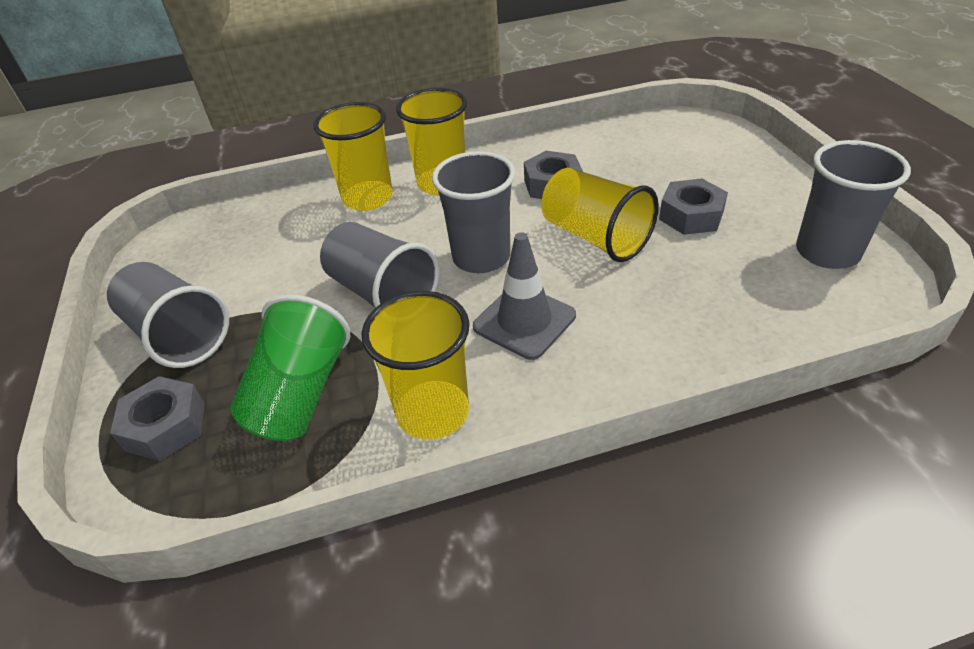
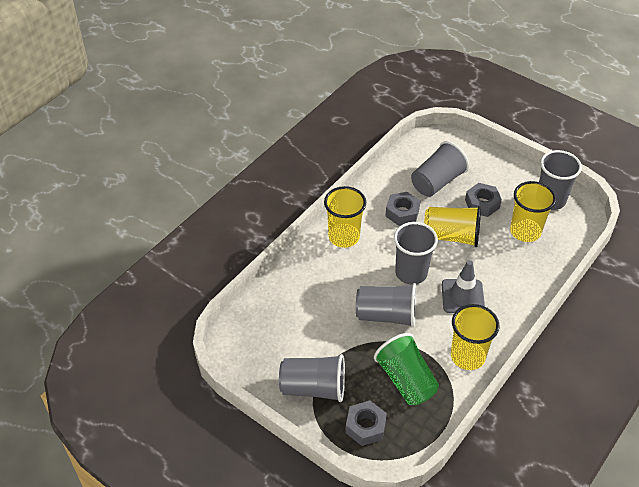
camera: 40 degrees left, 5 degrees up
yellow cup [313,102,393,211] -> yellow cup moved to [510,181,556,242]
none -> grey cup [411,141,469,197]

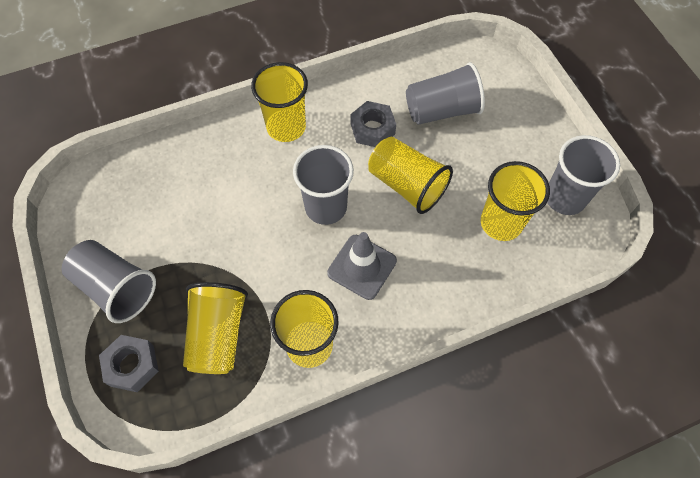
camera: 30 degrees right, 15 degrees up
grey cup [356,283,416,328] -> none
green cup [374,333,439,405] -> yellow cup [183,282,248,374]
grey nut [465,183,502,217] -> none

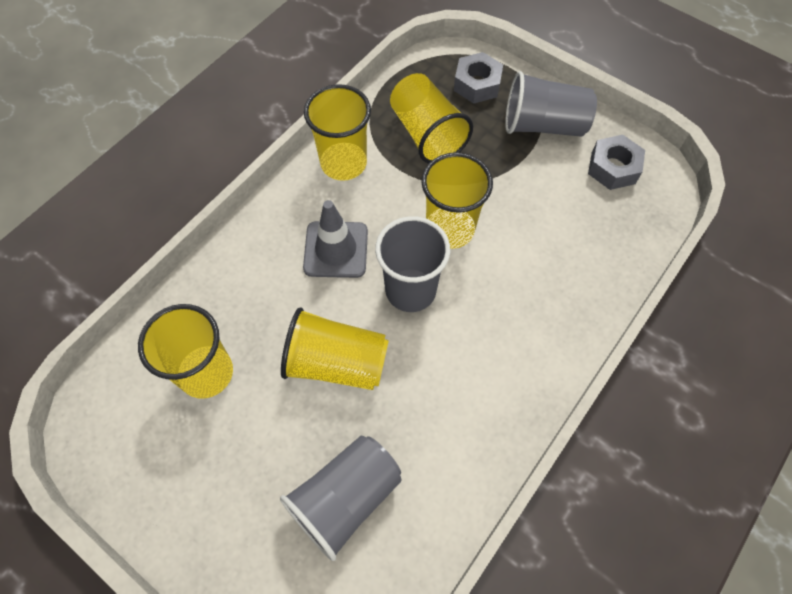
camera: 150 degrees right, 0 degrees up
yellow cup [251,62,308,142] -> yellow cup moved to [422,152,493,249]
grey nut [351,101,396,147] -> grey nut moved to [588,135,645,190]
grey cup [547,135,620,215] -> none

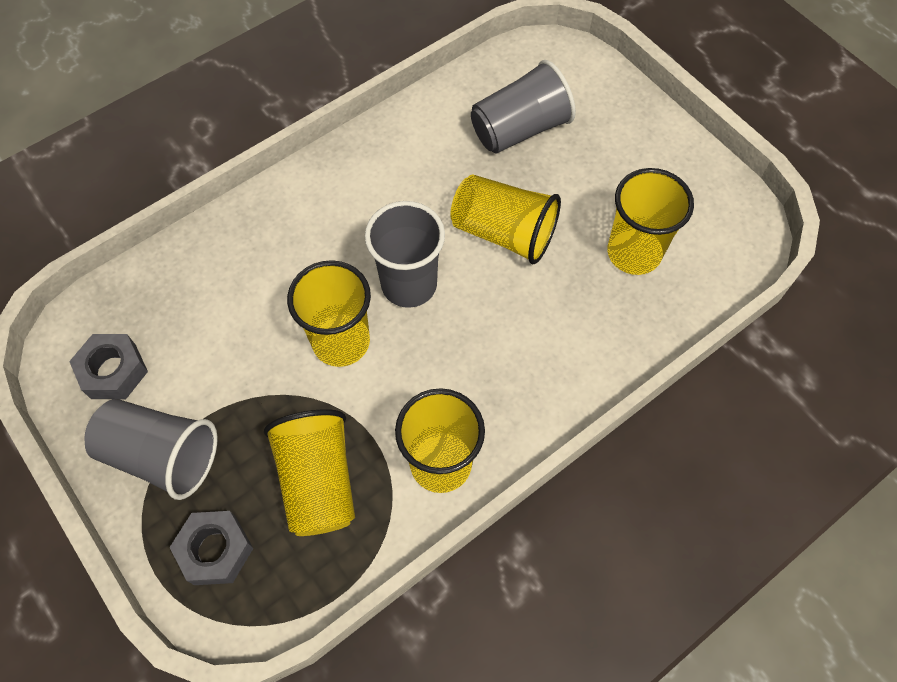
camera: 165 degrees left, 0 degrees up
grey traffic cone [303,200,368,278] -> none

